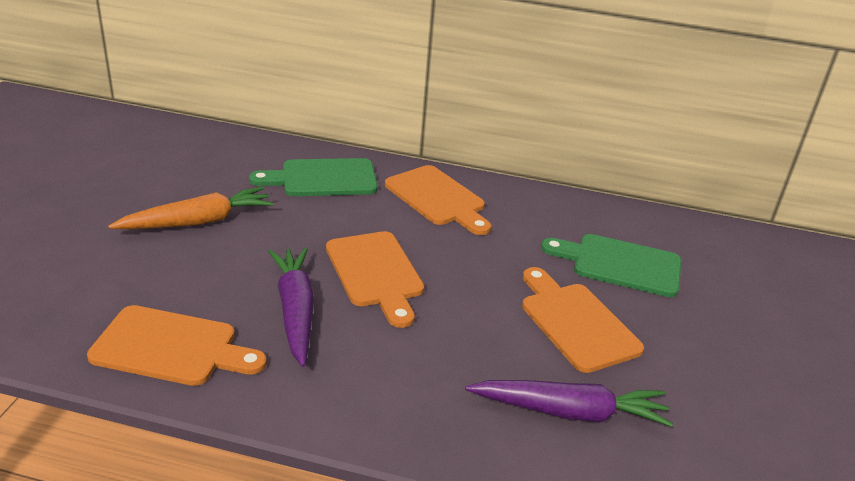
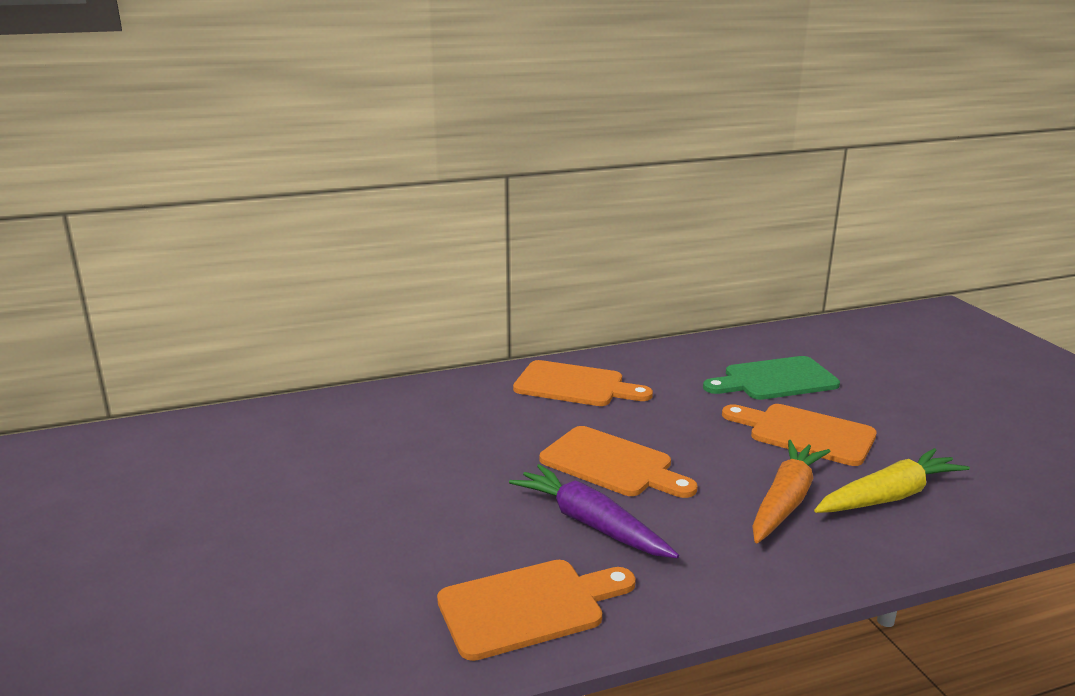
camera: 30 degrees left, 10 degrees down
orange carrot [108,186,274,229] -> orange carrot moved to [752,440,831,543]
green cutting board [249,158,378,196] -> none
purple carrot [465,380,673,427] -> yellow carrot [814,448,970,513]

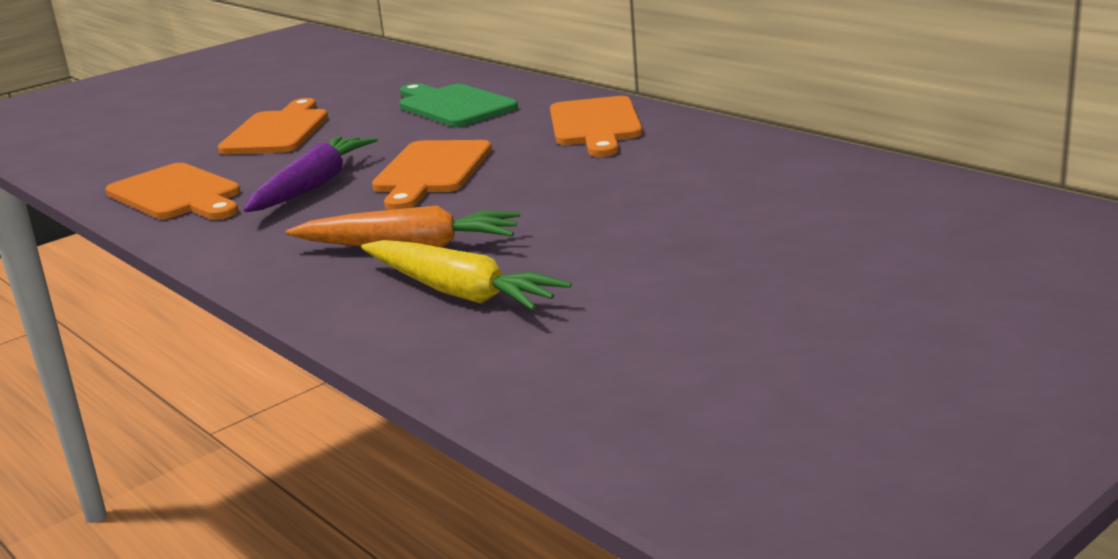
camera: 70 degrees right, 0 degrees up
green cutting board [703,356,840,400] -> green cutting board moved to [399,83,518,127]
orange cutting board [722,404,877,466] -> orange cutting board moved to [218,98,328,154]

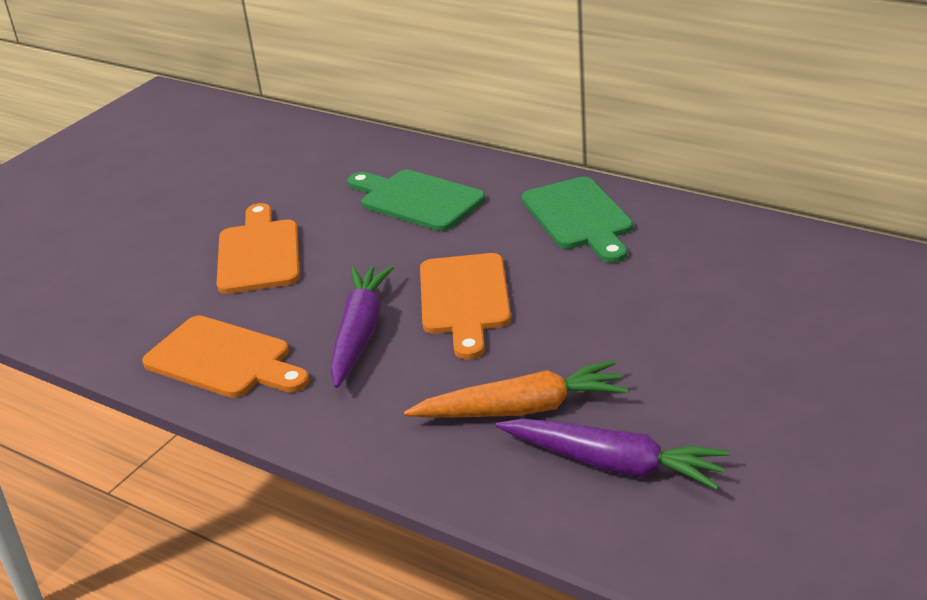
camera: 15 degrees left, 10 degrees up
yellow carrot [361,240,571,311] -> purple carrot [496,419,730,490]
orange cutting board [550,96,643,157] -> green cutting board [522,177,633,263]

